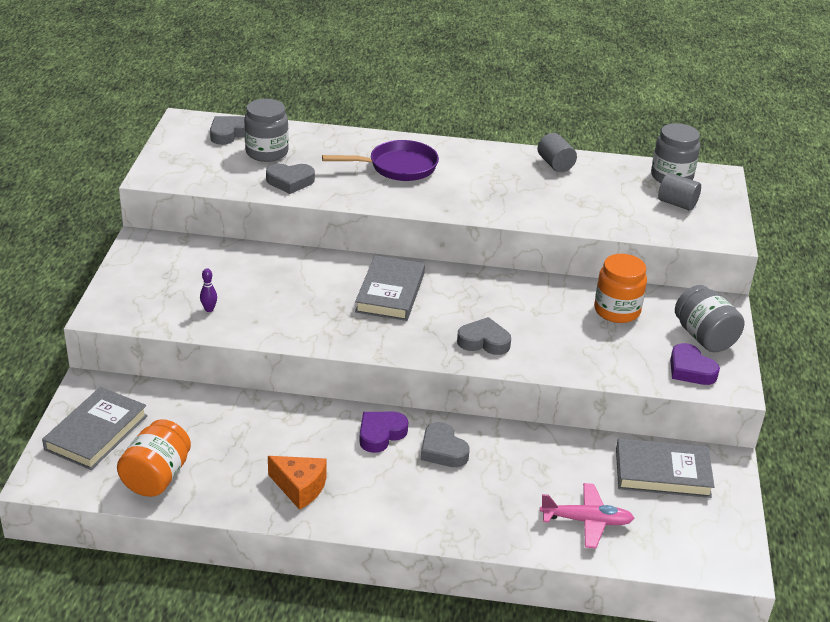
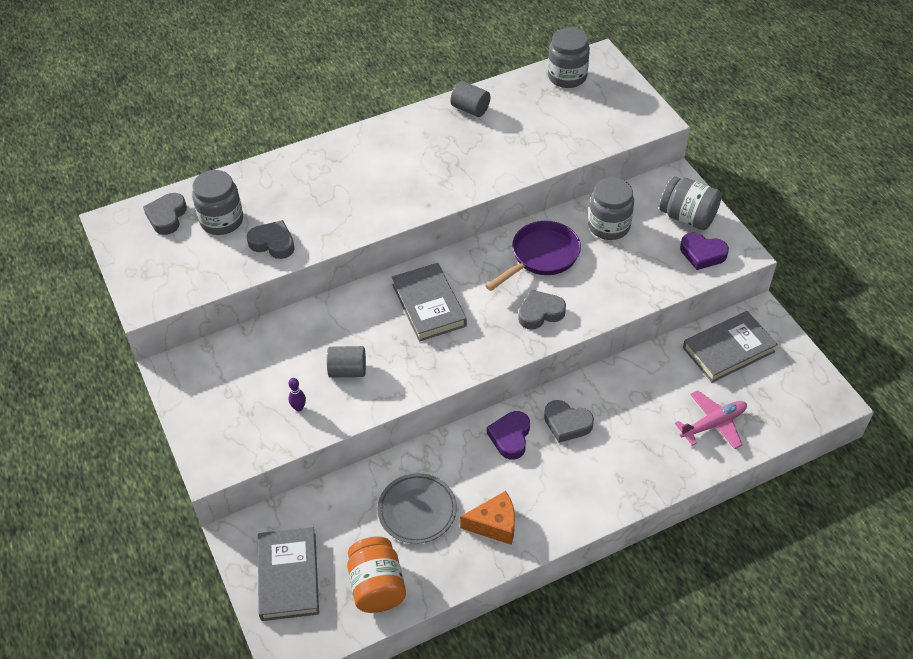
camera: 30 degrees left, 15 degrees up
grey heart [266,164,315,194] -> grey heart turned 120 degrees counterclockwise [247,220,294,259]
purple pan [322,140,439,181] -> purple pan moved to [485,221,581,291]
orange jar [594,254,647,323] -> grey jar [588,178,634,240]
grey cylinder [658,173,701,210] -> grey cylinder moved to [327,346,366,378]
none -> grey plate [377,473,457,544]

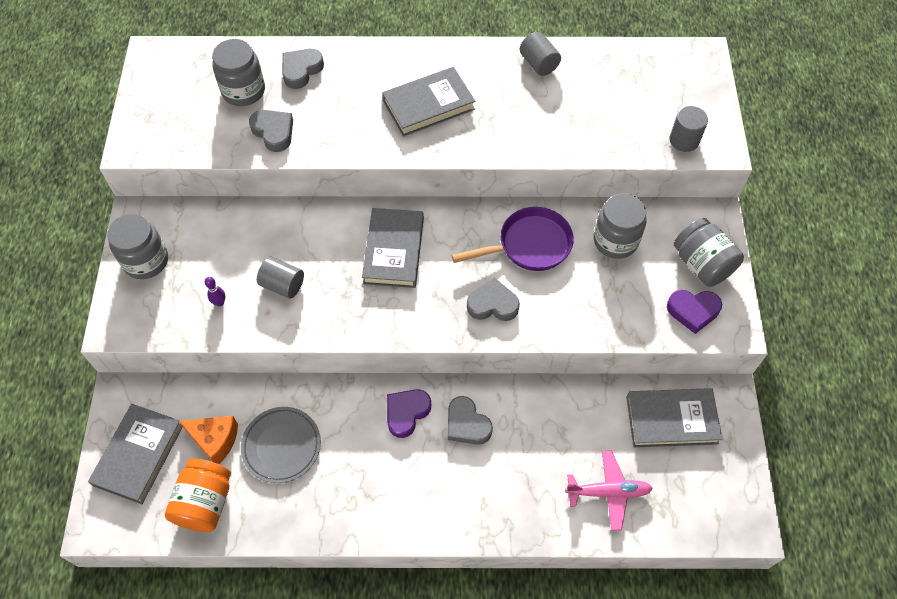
camera: 25 degrees right, 10 degrees up
grey heart [143,193,187,235] -> grey heart moved to [282,49,324,89]
orange cheese [460,491,515,545] -> orange cheese moved to [179,416,238,464]
grey jar [548,28,590,88] -> grey jar moved to [107,214,168,279]
purple heart [680,233,729,270] -> purple heart turned 45 degrees counterclockwise [667,290,722,334]
none -> grey book [382,67,475,136]
none -> grey cylinder [669,106,708,152]

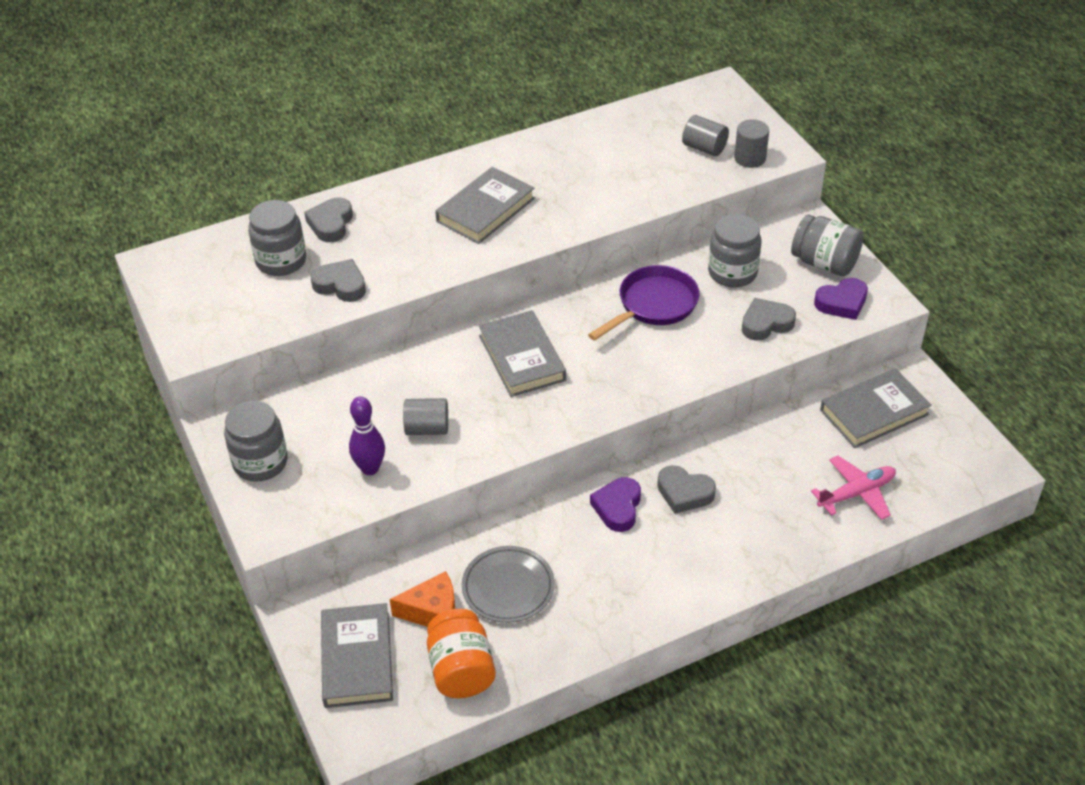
camera: 25 degrees left, 15 degrees down
purple bowling pin [205,277,225,307] -> purple bowling pin [349,396,385,475], size x1.78
grey heart [467,277,520,321] -> grey heart moved to [742,298,796,341]
grey cylinder [520,32,561,76] -> grey cylinder moved to [682,115,729,156]

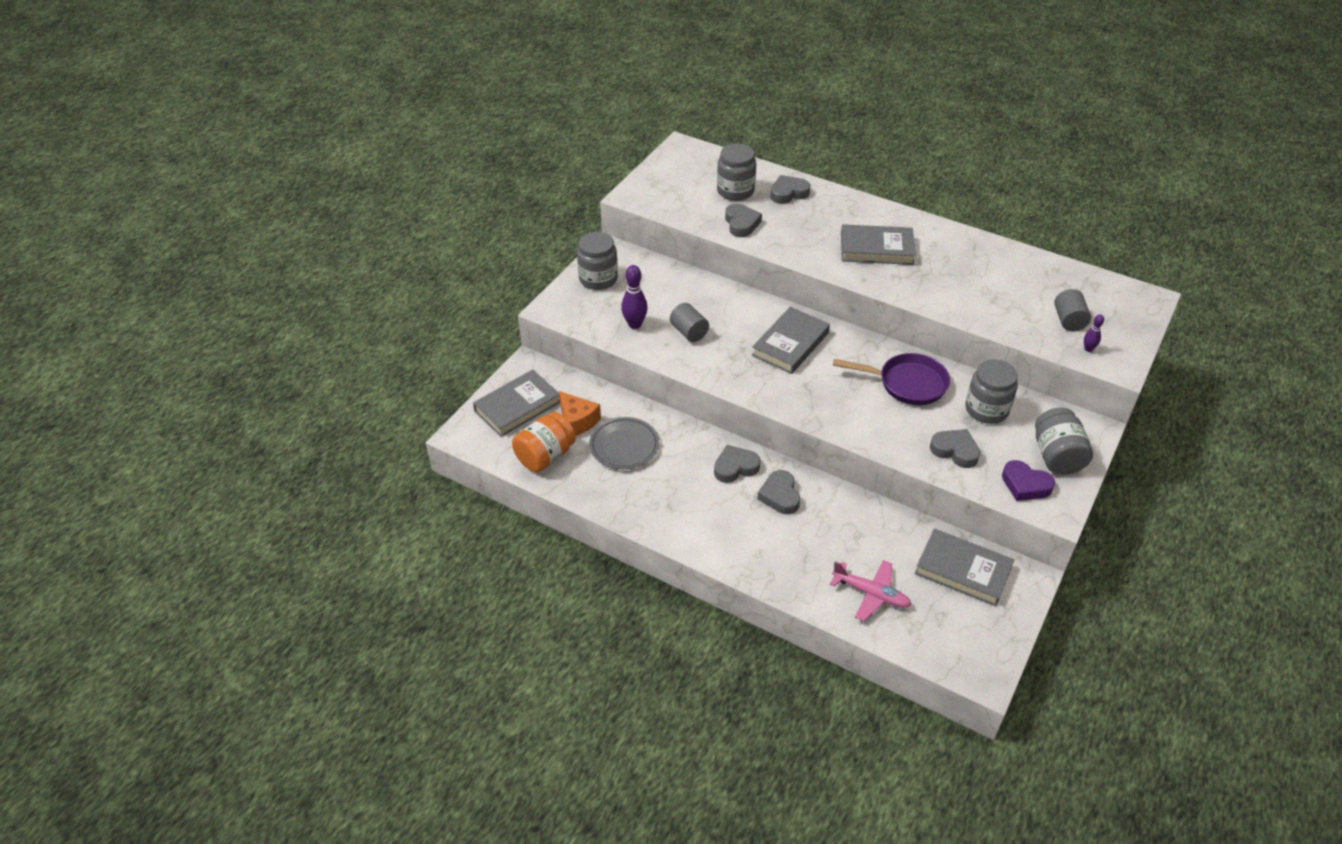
camera: 55 degrees right, 0 degrees up
purple heart [590,477,641,532] -> grey heart [714,445,761,483]
grey cylinder [734,119,769,168] -> purple bowling pin [1084,314,1104,352]

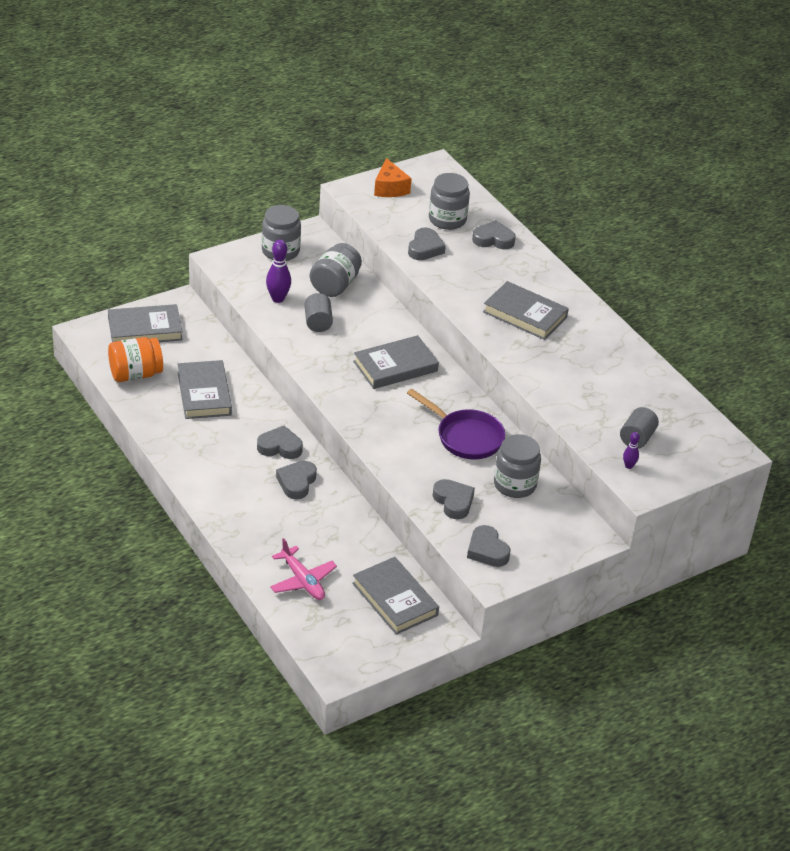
camera: 25 degrees right, 5 degrees down
orange cheese [559,391,601,436] -> orange cheese moved to [374,158,412,197]
grey plate [589,417,659,469] -> grey book [177,360,232,419]
purple heart [1002,460,1055,501] -> grey heart [467,525,511,567]
grey jar [1035,408,1093,475] -> grey jar moved to [310,243,362,297]

